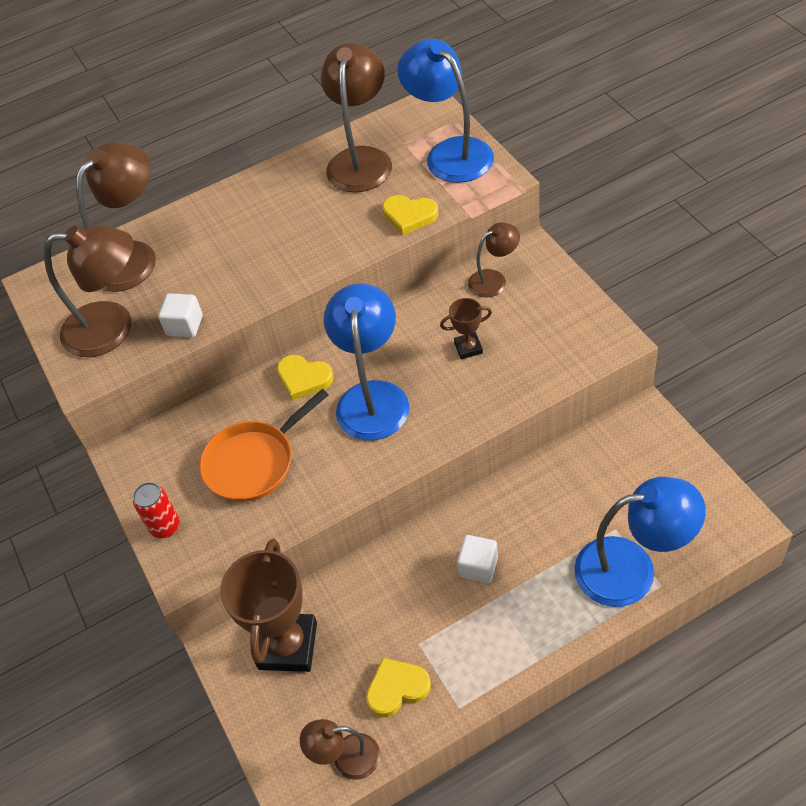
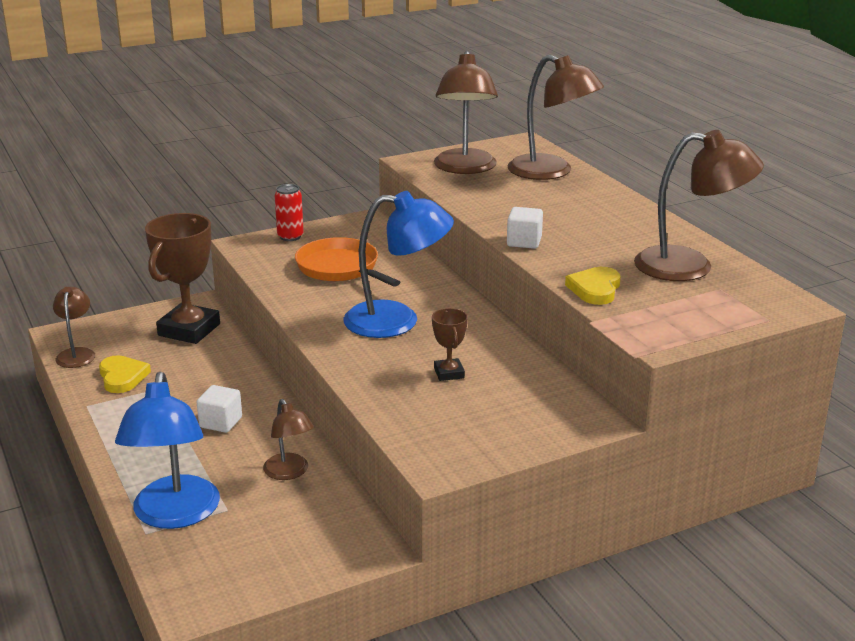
camera: 85 degrees right, 25 degrees down
white cube [158,293,203,337] -> white cube moved to [507,207,543,249]
brown trophy [220,539,317,672] -> brown trophy turned 75 degrees counterclockwise [145,213,220,344]
yellow heart [277,355,334,400] -> none
blue lamp [397,39,494,183] -> none
brown lamp [468,222,520,297] -> brown lamp moved to [263,399,314,480]

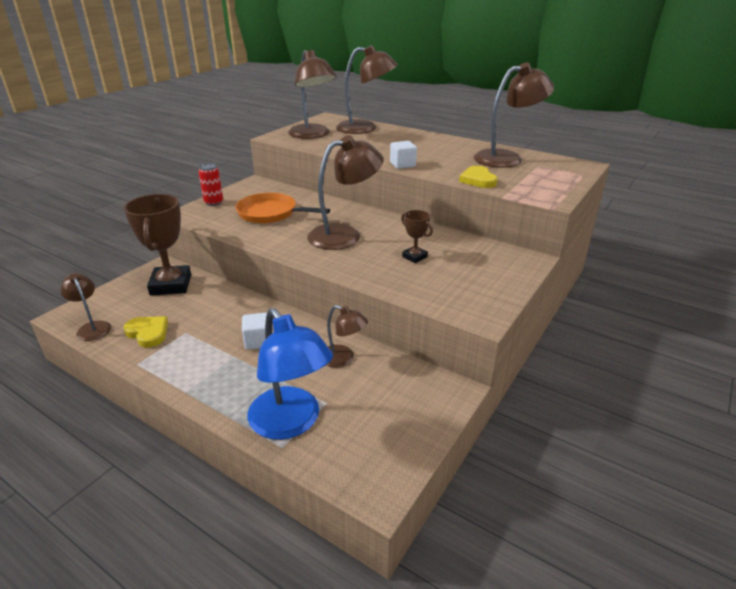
camera: 30 degrees left, 5 degrees up
blue lamp [343,191,454,338] -> brown lamp [307,135,383,250]

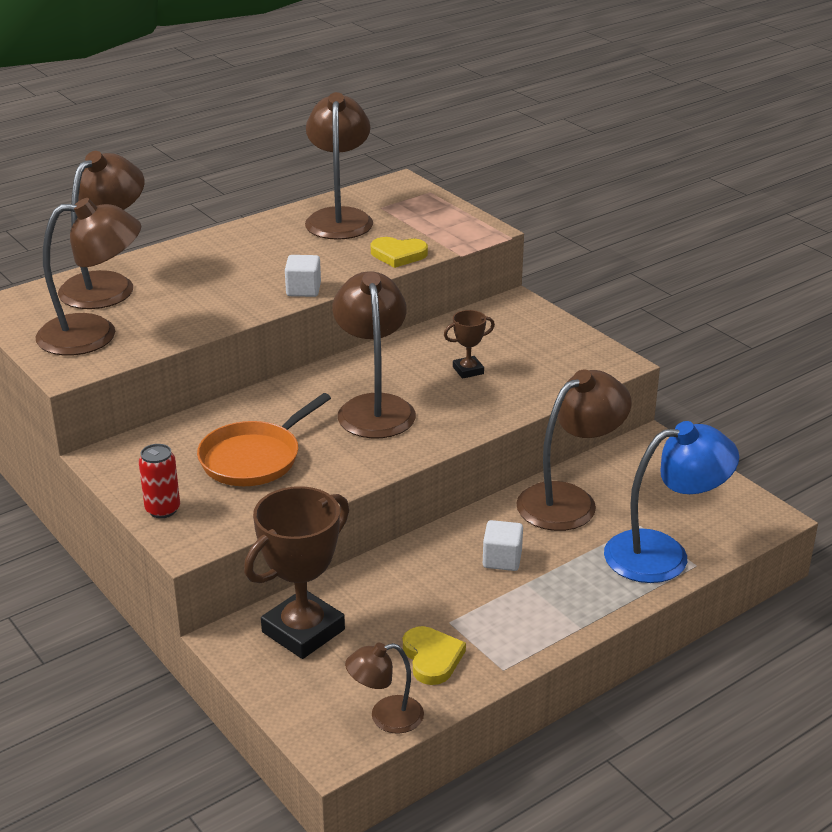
camera: 70 degrees left, 0 degrees up
yellow heart [123,316,168,348] -> yellow heart turned 105 degrees clockwise [403,626,466,685]
brown trophy [124,194,191,296] -> brown trophy turned 60 degrees counterclockwise [244,486,349,659]
brown lamp [326,305,368,368] -> brown lamp [516,370,632,531], size x1.81

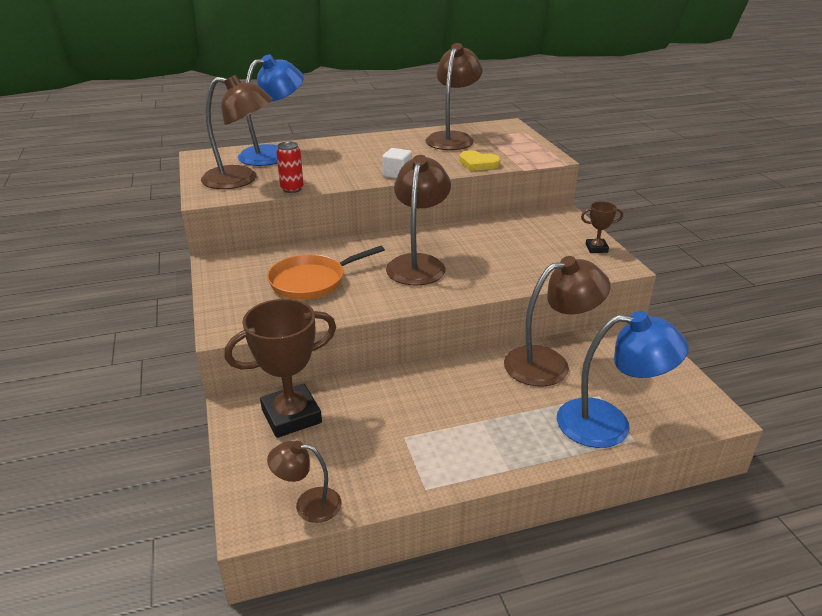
camera: 20 degrees right, 0 degrees up
brown lamp [58,151,144,309] -> blue lamp [238,54,304,166]
red can [139,444,180,518] -> red can moved to [276,142,304,193]
yellow heart [403,626,466,685] -> none
brown trophy [444,310,495,379] -> brown trophy moved to [581,201,623,253]
white cube [483,520,523,571] -> none

